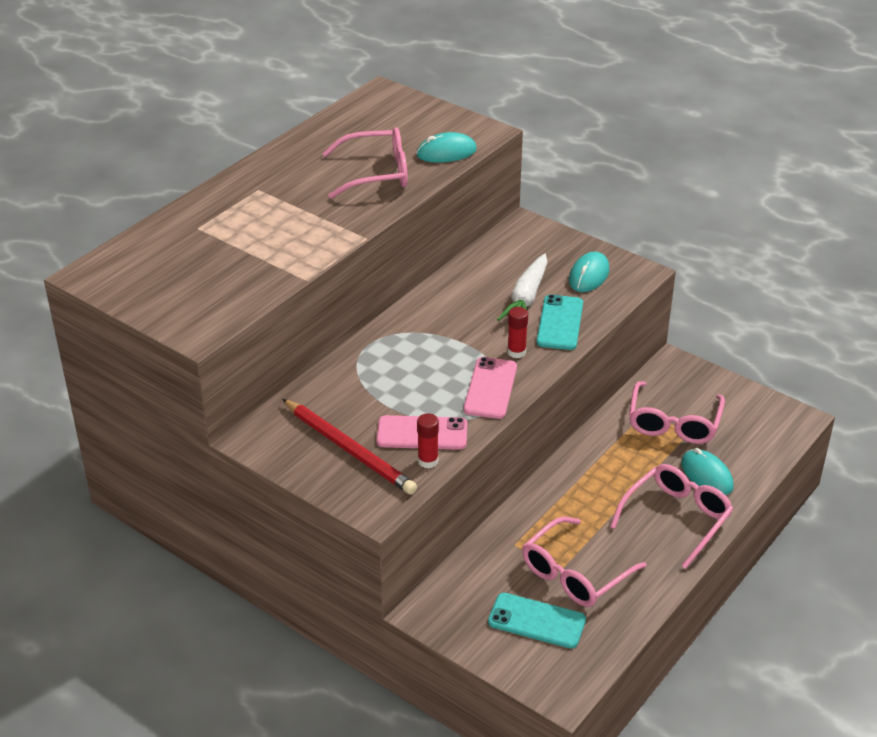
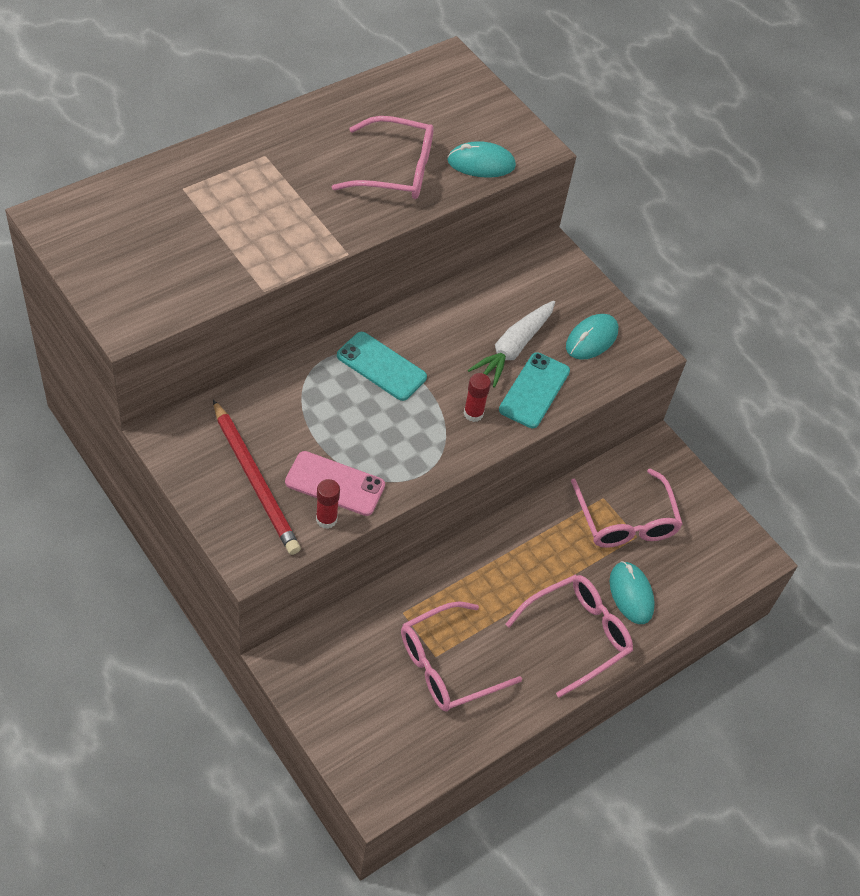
camera: 10 degrees right, 15 degrees up
pink phone [464,357,517,419] -> none
turquoise phone [488,593,586,649] -> turquoise phone moved to [337,332,427,401]
pink glasses [629,381,725,444] -> pink glasses turned 45 degrees counterclockwise [571,468,683,548]

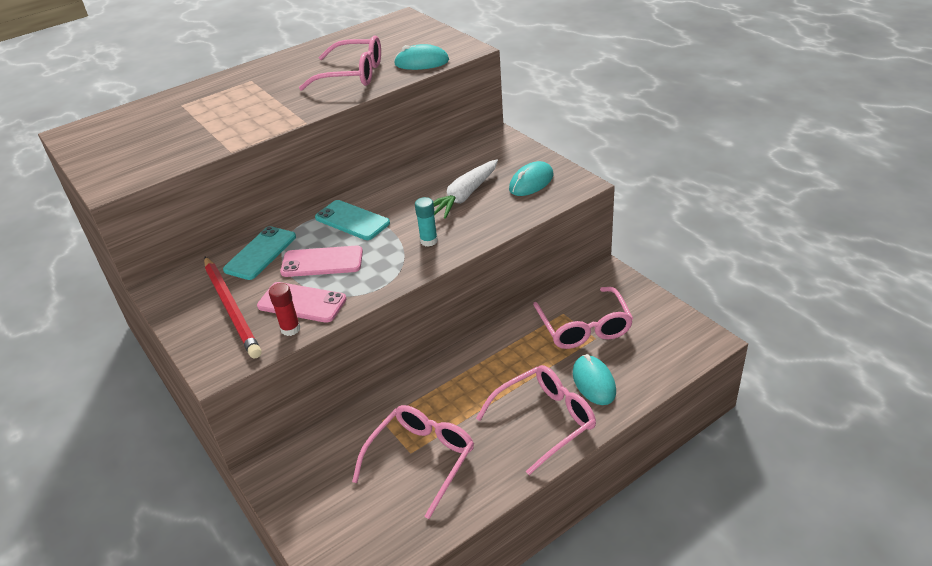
camera: 10 degrees right, 15 degrees down
pink glasses [401,601,522,711] -> pink glasses turned 150 degrees clockwise [352,405,474,519]
red glue stick [464,373,491,422] -> turquoise glue stick [415,197,438,247]
turquoise phone [499,352,570,428] -> turquoise phone moved to [223,226,296,280]
none -> pink phone [280,246,363,277]

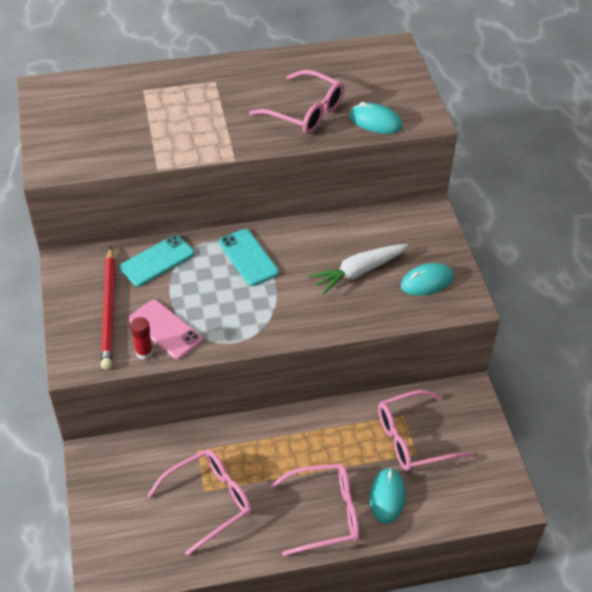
camera: 20 degrees right, 10 degrees up
pink phone [280,246,363,277] -> none
turquoise glue stick [415,197,438,247] -> none
pink glasses [533,287,633,349] -> pink glasses turned 60 degrees clockwise [378,390,472,471]

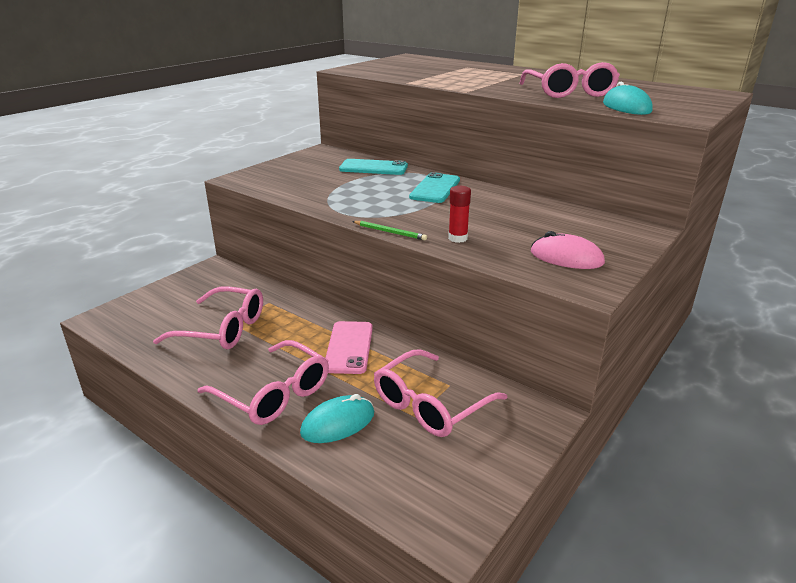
camera: 50 degrees right, 20 degrees down
red pencil [101,247,115,370] -> none
pink phone [129,300,202,359] -> pink phone moved to [326,321,373,374]
red glue stick [131,317,153,360] -> red glue stick moved to [448,186,471,243]
white carrot [309,244,408,294] -> none
pink glasses [378,390,472,471] -> pink glasses turned 75 degrees counterclockwise [374,349,507,437]
turquoise mouse [401,263,454,296] -> pink mouse [531,231,605,269]
none -> green pencil [352,221,427,241]

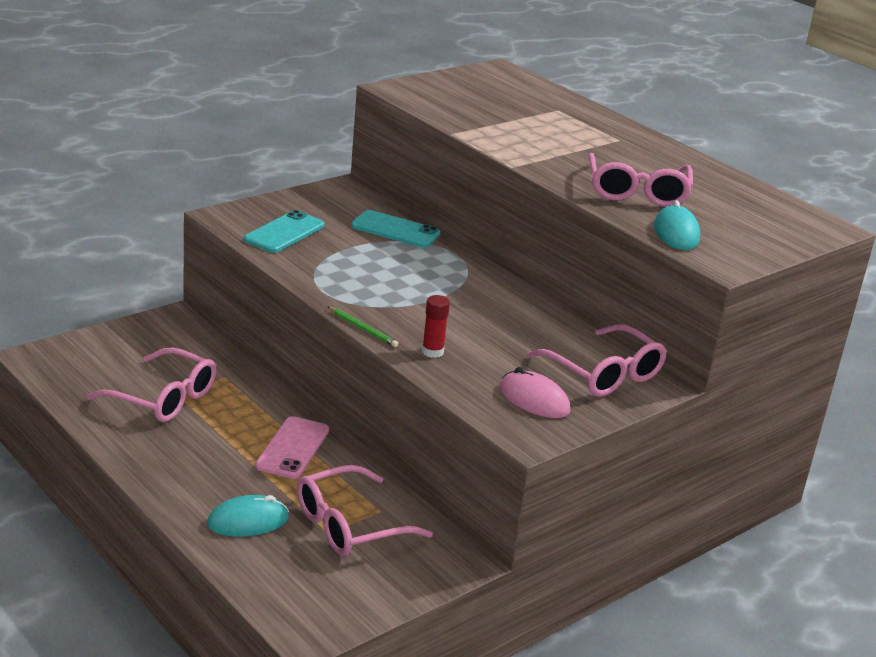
camera: 10 degrees right, 0 degrees up
pink glasses [198,340,329,425] -> pink glasses moved to [526,324,667,397]
turquoise phone [409,172,460,203] -> turquoise phone moved to [244,210,325,253]

